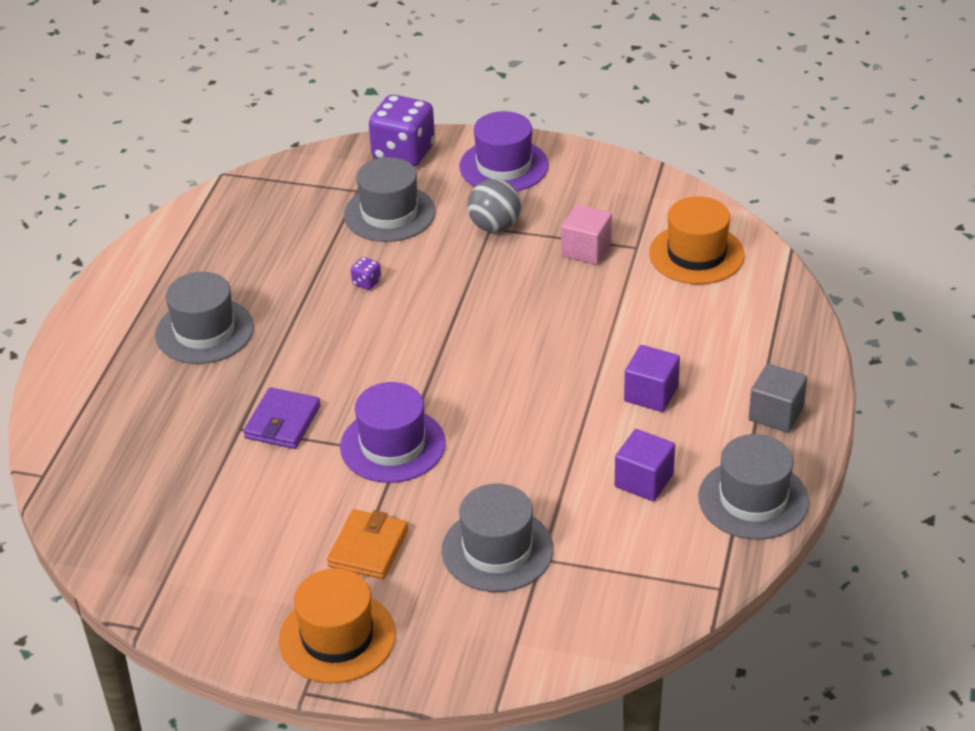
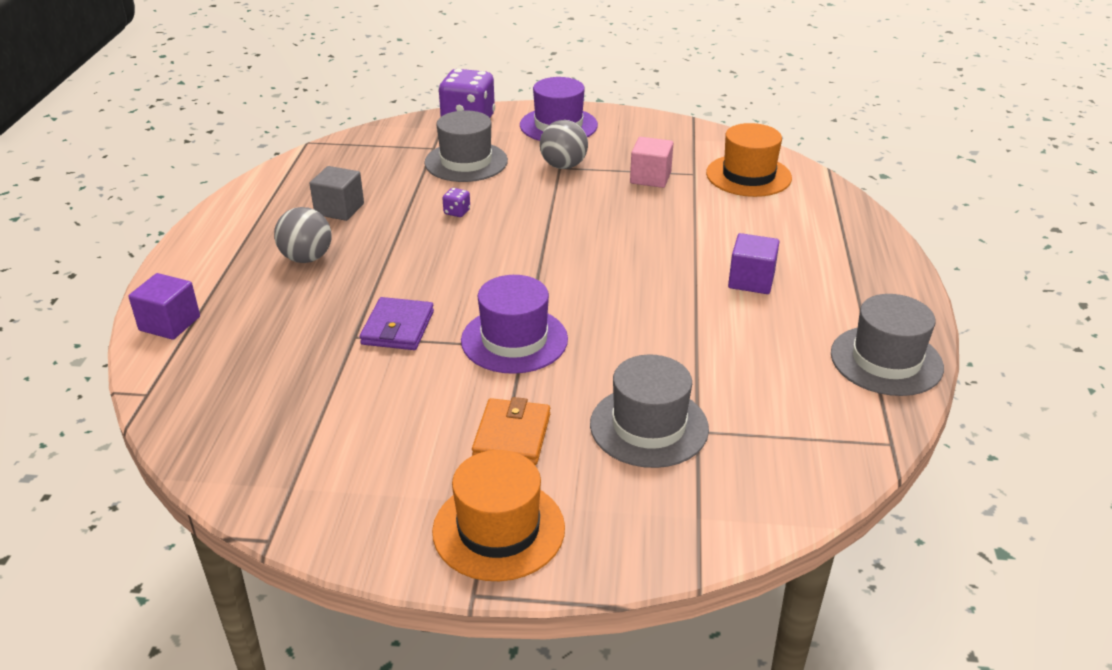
camera: 10 degrees left, 5 degrees down
grey hat [155,272,254,364] -> grey ball [274,207,331,263]
purple cube [615,429,675,501] -> purple cube moved to [128,273,200,340]
grey cube [749,364,807,433] -> grey cube moved to [310,166,364,221]

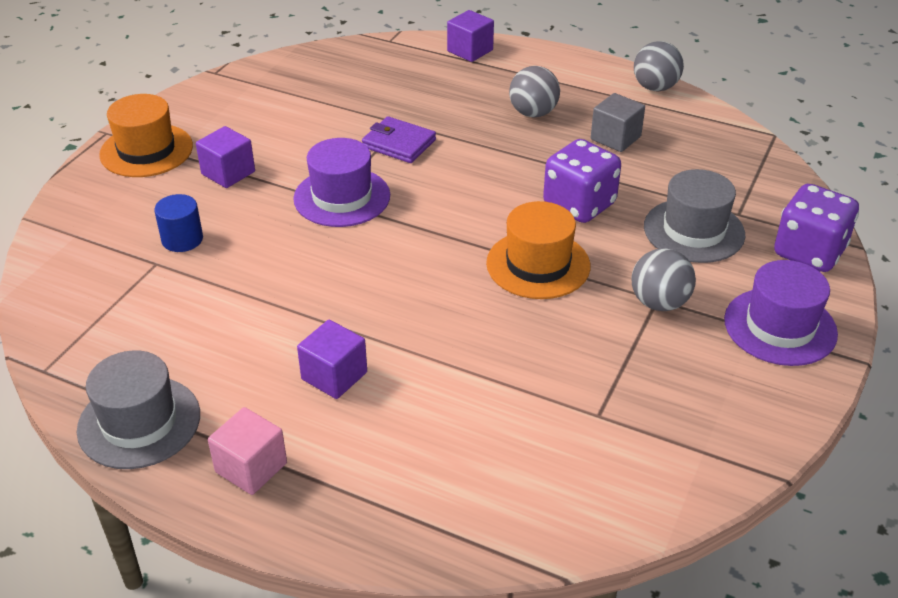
camera: 110 degrees right, 5 degrees up
purple dice [442,188,470,217] -> purple dice [543,139,621,223], size x2.44
orange wallet [472,397,550,465] -> purple cube [196,126,255,188]
grey hat [590,354,709,468] -> blue cylinder [154,194,203,252]
pink cube [630,137,673,188] -> pink cube moved to [208,407,287,495]
orange hat [706,123,792,197] -> orange hat moved to [486,201,590,299]
none -> grey ball [634,41,684,92]

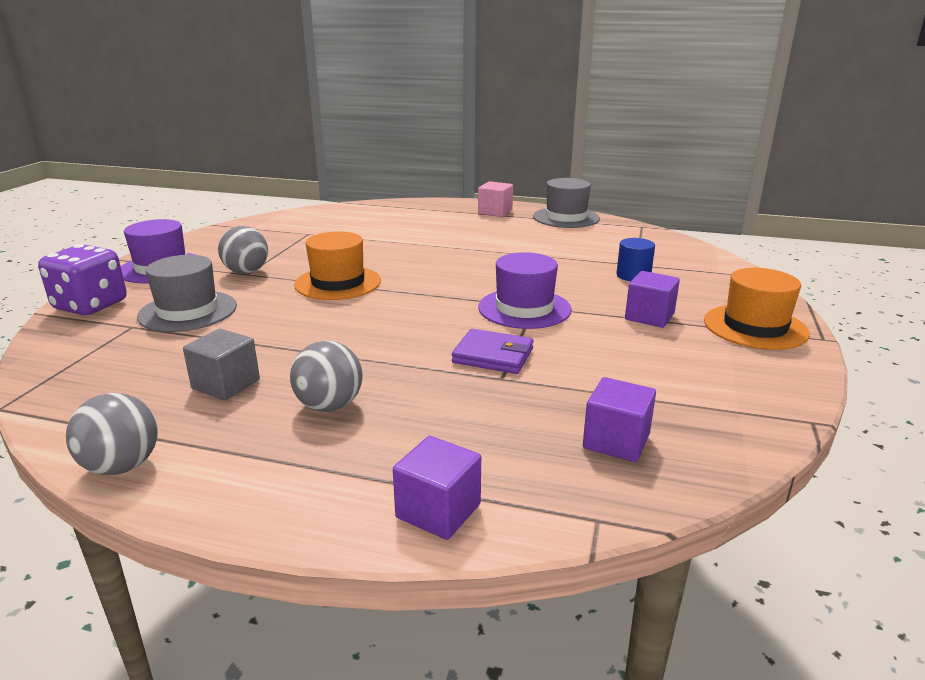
camera: 170 degrees right, 15 degrees down
purple cube [297,320,367,399] -> purple cube moved to [583,377,656,462]
purple dice [543,139,621,223] -> none

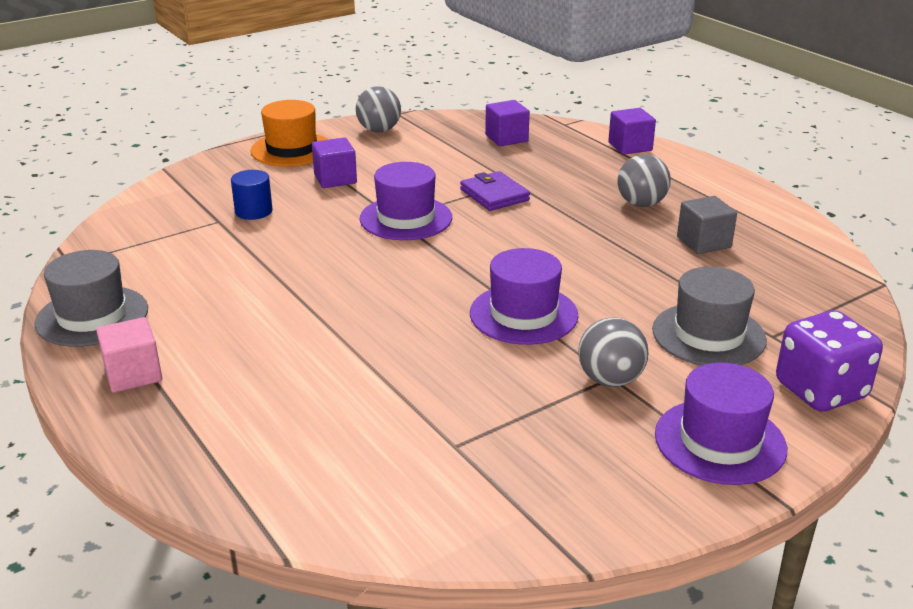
camera: 140 degrees left, 5 degrees up
grey ball [66,393,158,475] -> grey ball moved to [356,86,401,132]
orange hat [294,231,381,300] -> purple hat [470,248,579,345]

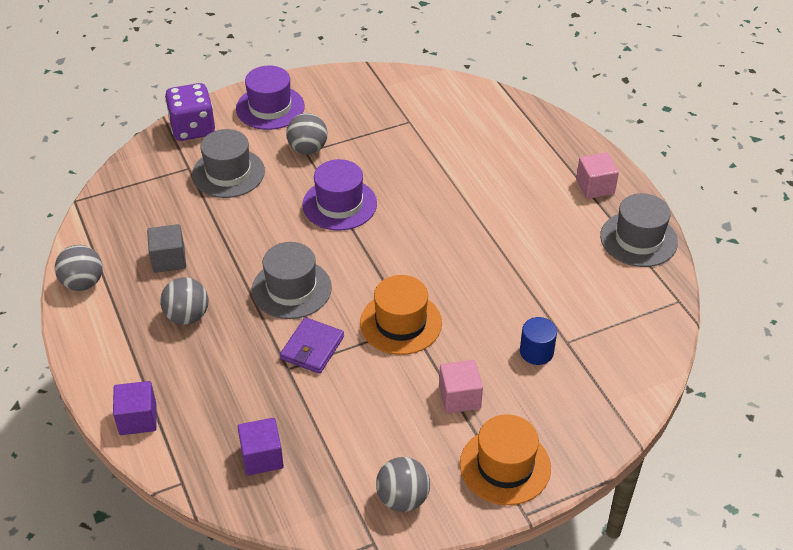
camera: 170 degrees left, 15 degrees up
purple cube [312,137,357,188] -> pink cube [439,360,483,414]
purple hat [360,162,452,240] -> orange hat [360,275,442,355]
purple wallet [460,171,530,211] -> purple wallet turned 45 degrees clockwise [280,317,344,374]
none -> grey ball [55,245,102,291]
none -> grey hat [252,242,332,319]

